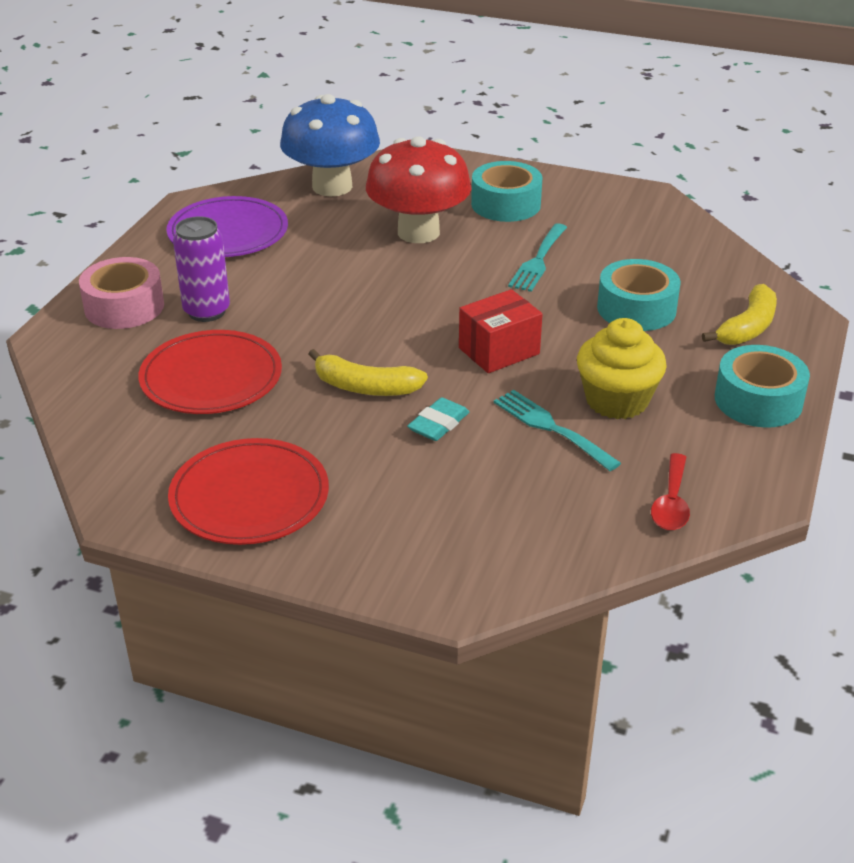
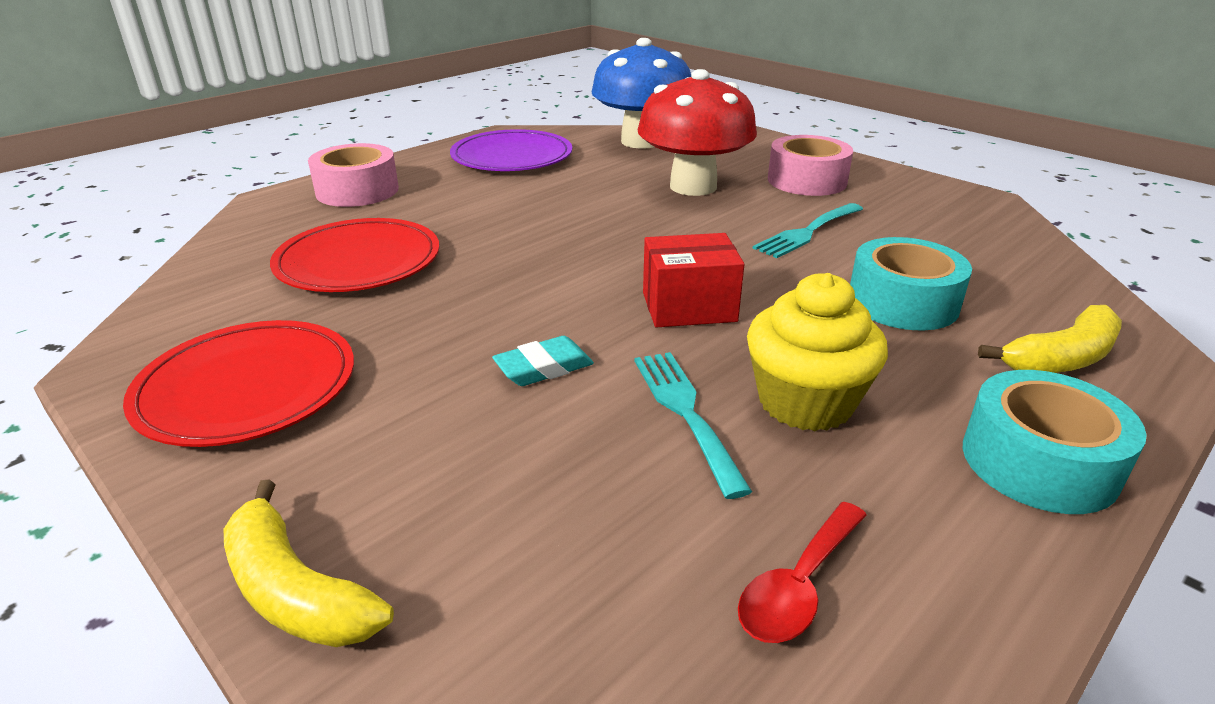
camera: 25 degrees right, 5 degrees down
purple can [173,217,230,322] -> none
yellow banana [309,349,428,396] -> yellow banana moved to [224,479,394,647]
turquoise tape [471,161,543,222] -> pink tape [768,135,853,196]

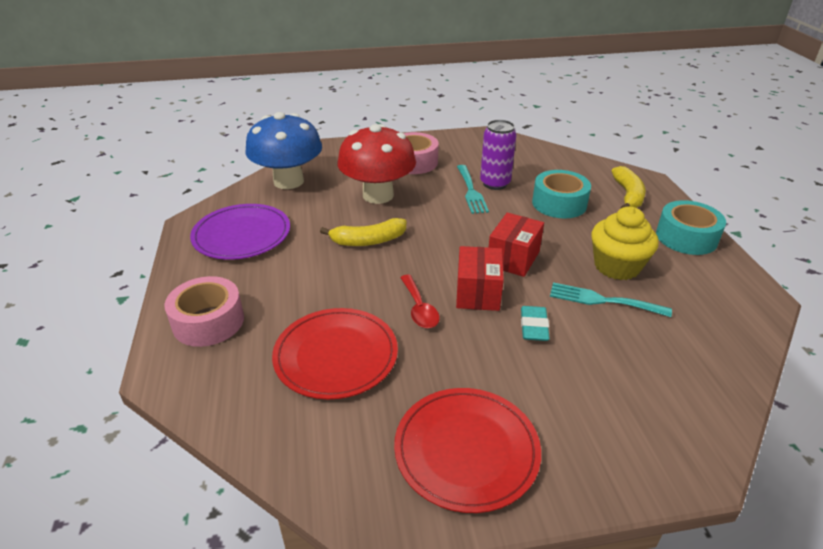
camera: 55 degrees left, 5 degrees up
yellow banana [224,479,394,647] -> yellow banana moved to [320,218,406,246]
red spoon [738,502,867,643] -> red spoon moved to [400,274,440,328]
none -> red box [456,246,504,311]
none -> purple can [480,120,516,190]

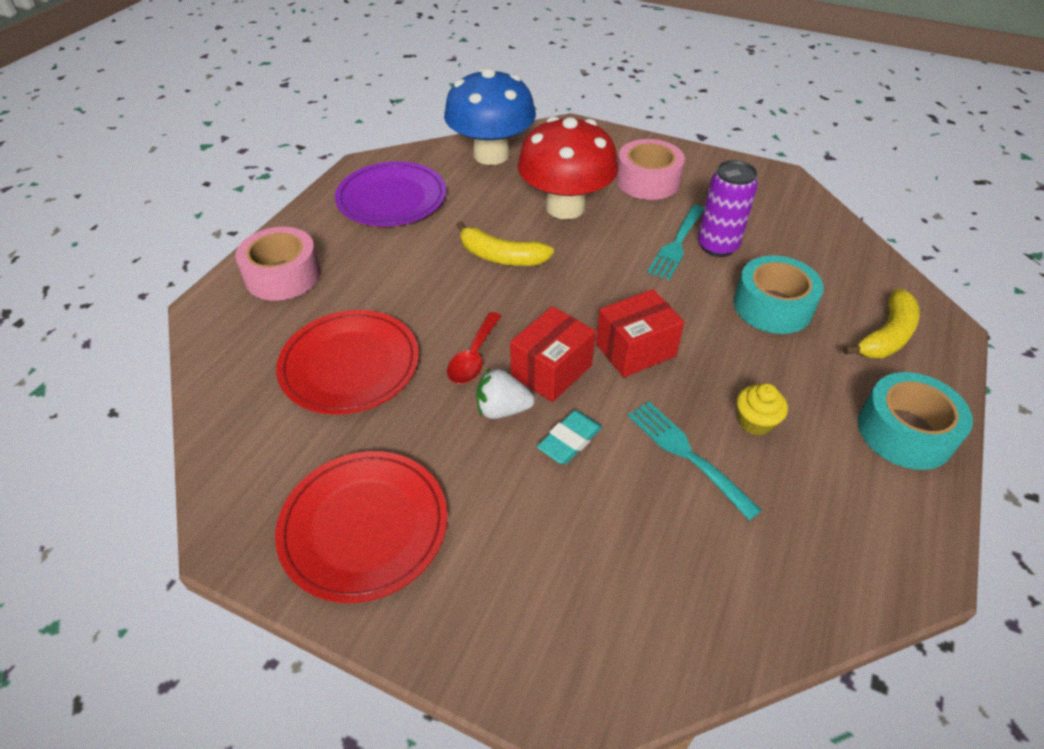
camera: 35 degrees right, 10 degrees up
yellow cupcake [591,207,659,280] -> yellow cupcake [737,383,788,436], size x0.54
none -> white strawberry [476,368,535,419]

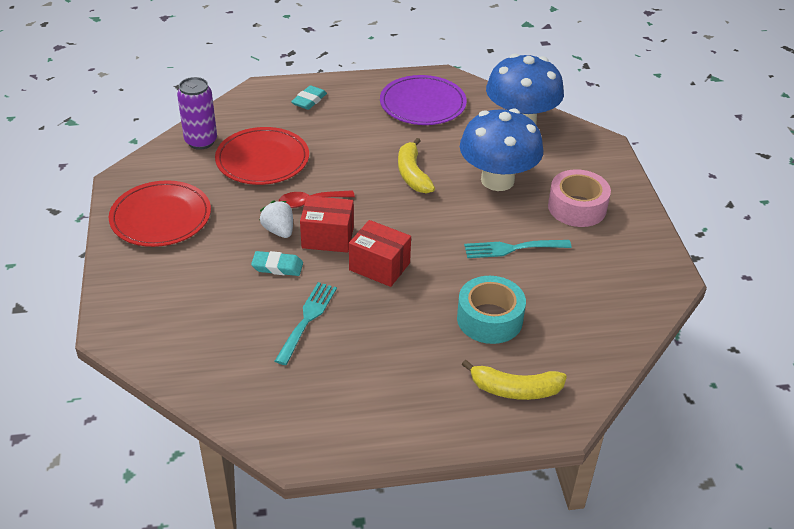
camera: 55 degrees right, 5 degrees down
pink tape [235,227,321,301] -> turquoise eraser [291,85,327,110]
red mushroom [518,116,618,219] -> blue mushroom [460,108,543,191]
purple can [698,160,758,257] -> purple can moved to [177,77,217,150]
yellow cupcake [737,383,788,436] -> none
turquoise tape [858,372,973,470] -> none

